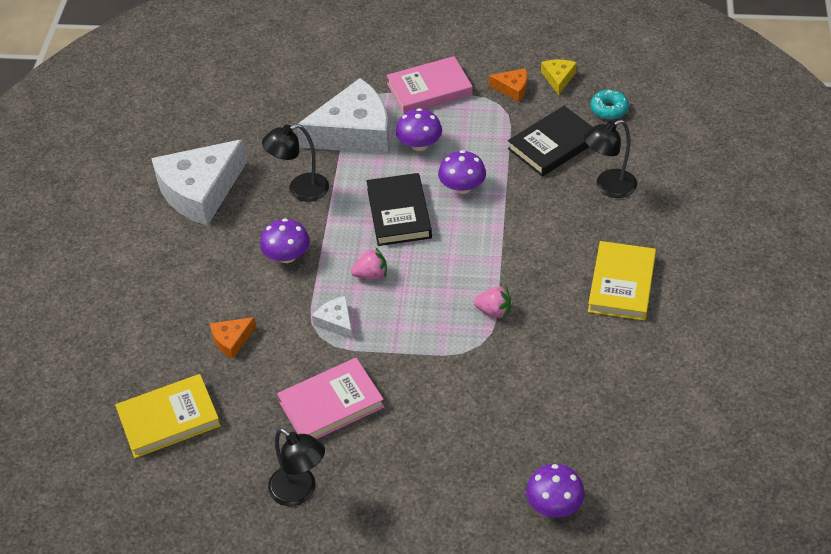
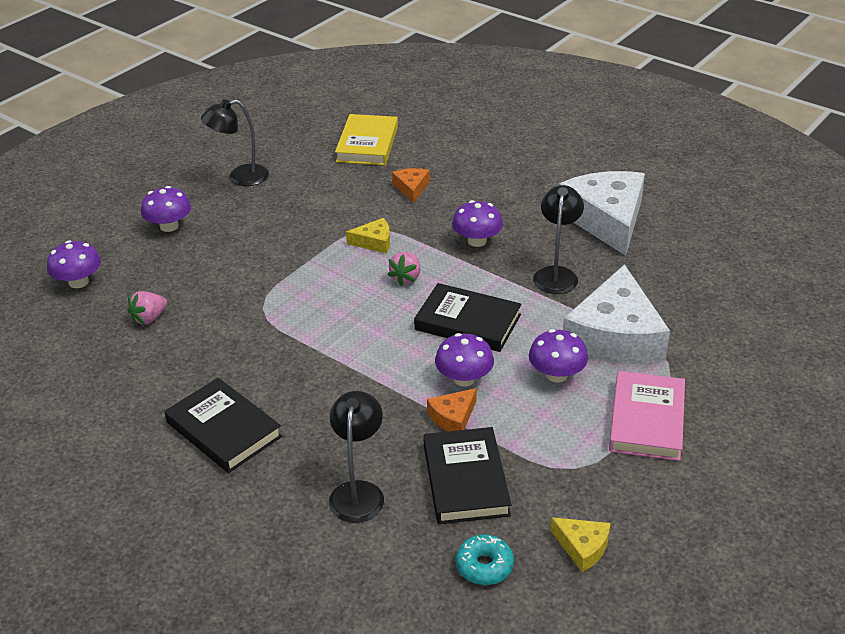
camera: 120 degrees right, 10 degrees down
pink book [277,358,384,439] -> none
white cheese [312,296,353,340] -> yellow cheese [346,218,390,254]
pink strawberry [474,286,511,319] -> pink strawberry moved to [128,291,167,324]
orange cheese [489,68,527,102] -> orange cheese moved to [427,388,477,431]
yellow book [588,241,656,321] -> black book [164,378,282,473]
none -> purple mushroom [141,186,191,232]

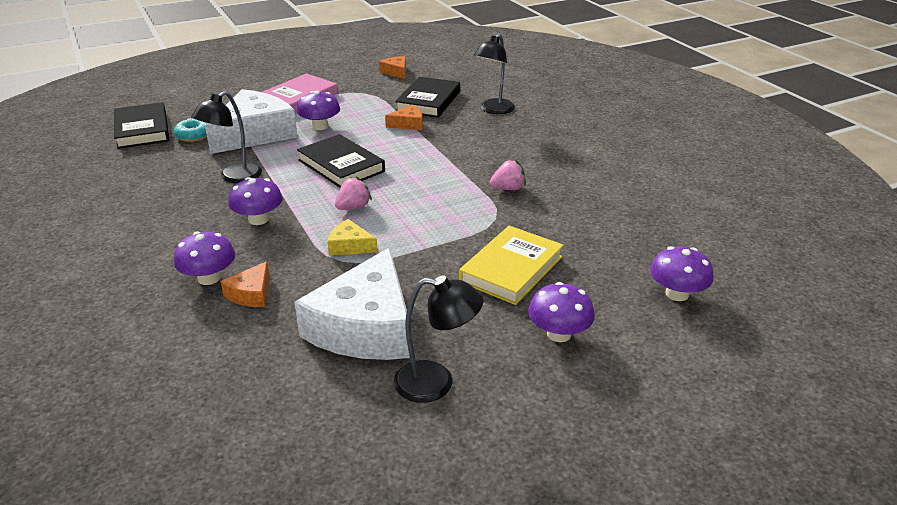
camera: 155 degrees left, 5 degrees down
pink strawberry [128,291,167,324] -> pink strawberry moved to [490,160,526,190]
black book [164,378,282,473] -> black book moved to [114,102,169,149]
yellow book [335,114,398,165] -> yellow book moved to [459,226,564,305]
purple mushroom [435,333,494,386] -> purple mushroom moved to [174,231,236,285]
turquoise donut [456,534,514,585] -> turquoise donut moved to [174,118,207,142]
yellow cheese [550,517,610,572] -> orange cheese [379,56,406,79]
white cheese [559,171,645,256] -> white cheese moved to [294,248,410,360]

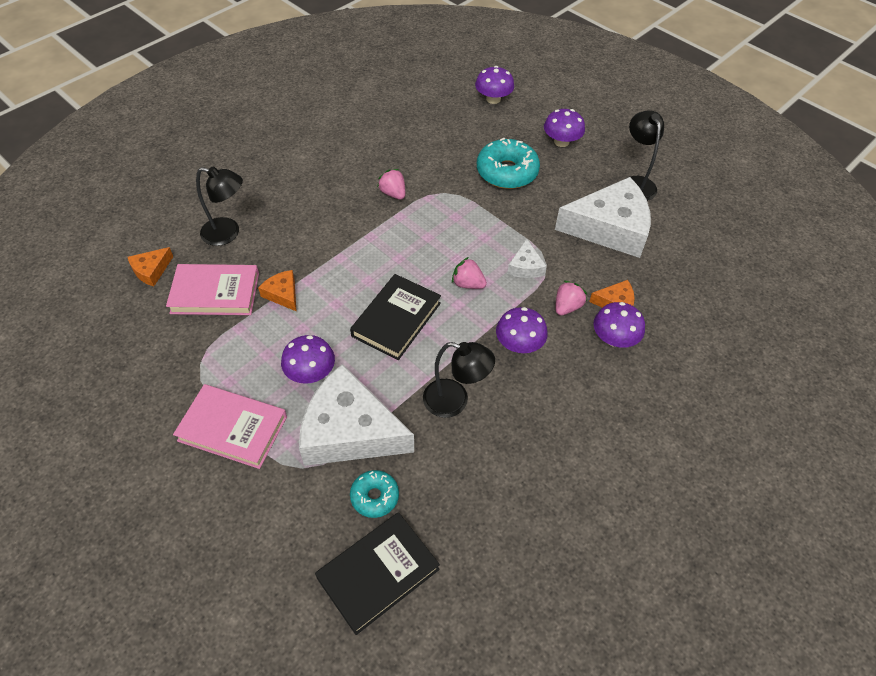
camera: 110 degrees left, 20 degrees up
yellow cheese [327,219,378,256] -> white cheese [507,239,547,278]
orange cheese [379,56,406,79] -> orange cheese moved to [128,247,173,286]
black book [395,77,460,118] -> pink book [166,264,259,315]
yellow book [459,226,564,305] -> turquoise donut [477,138,540,189]
none -> pink strawberry [556,281,587,316]

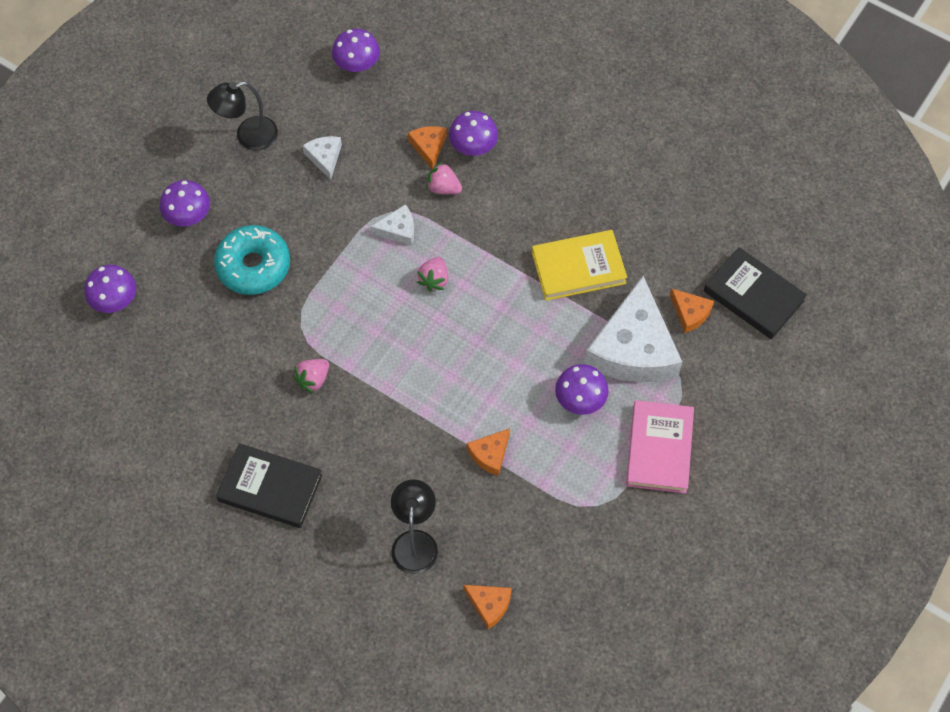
camera: 100 degrees left, 10 degrees up
pink book [166,264,259,315] -> none
black book [350,274,441,360] -> black book moved to [216,443,322,528]
turquoise donut [350,470,399,518] -> orange cheese [670,288,714,333]
black lamp [423,342,495,418] -> yellow book [532,230,627,301]
purple mushroom [496,307,548,353] -> purple mushroom moved to [332,29,380,72]
white cheese [555,177,651,258] -> white cheese [302,136,342,180], size x0.44

